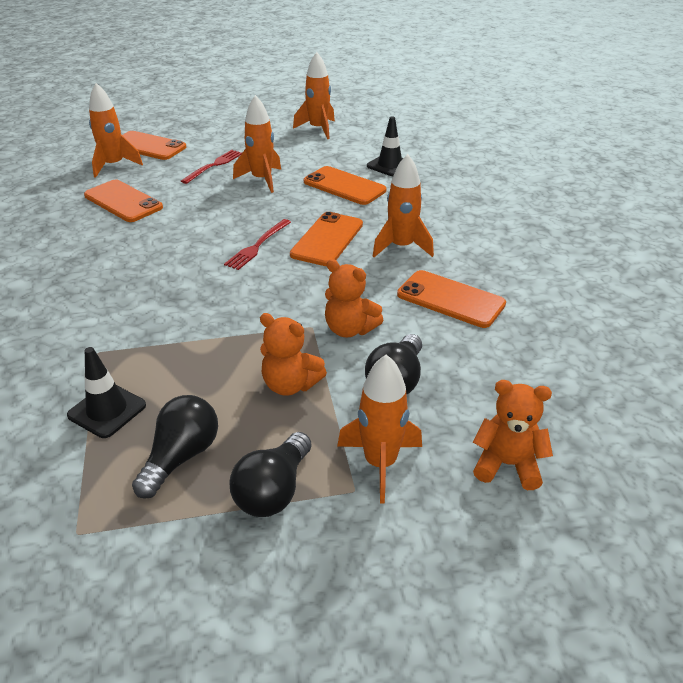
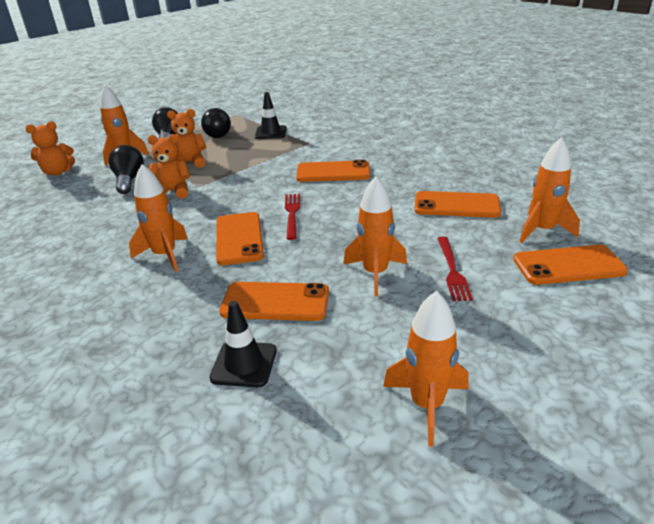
camera: 150 degrees right, 5 degrees down
orange phone [397,270,506,328] -> orange phone moved to [296,160,370,182]

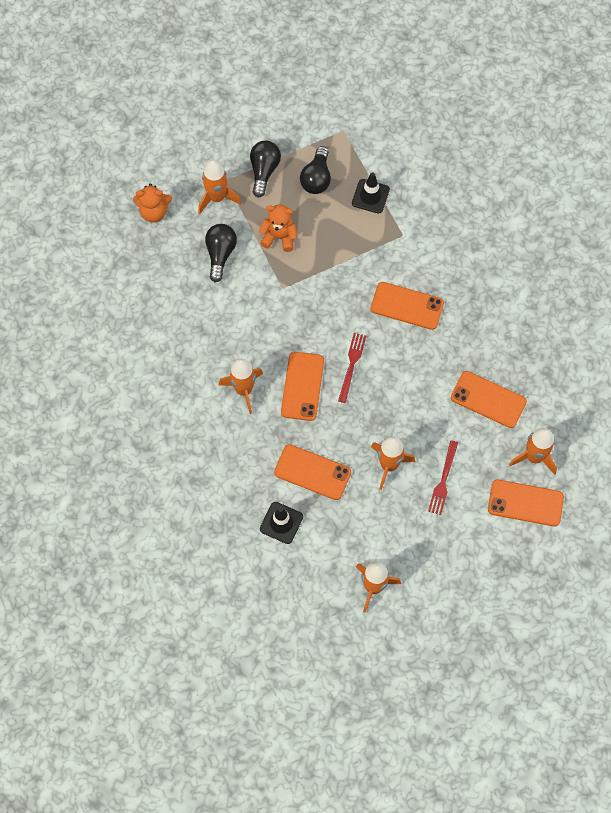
camera: 15 degrees right, 35 degrees up
orange teddy bear [148,134,190,199] -> none

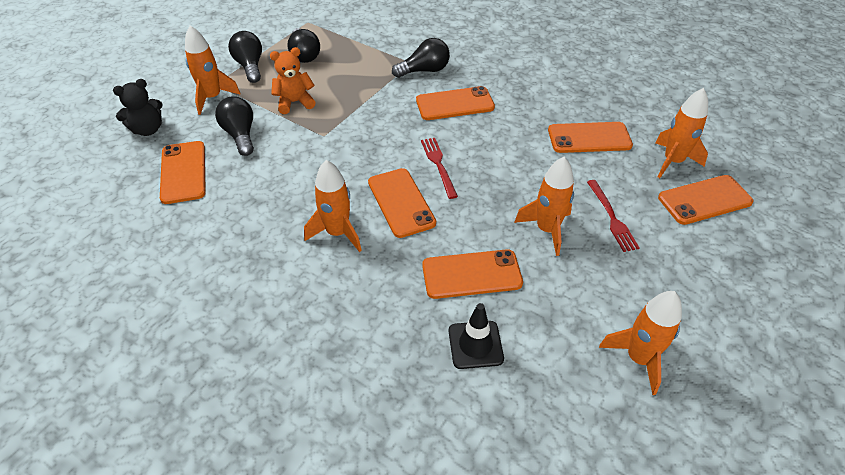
camera: 30 degrees left, 20 degrees down
orange teddy bear [133,184,172,223] -> black teddy bear [113,79,163,136]
black traffic cone [352,173,390,213] -> none
none -> orange phone [160,141,206,204]
none -> black light bulb [392,38,450,78]

